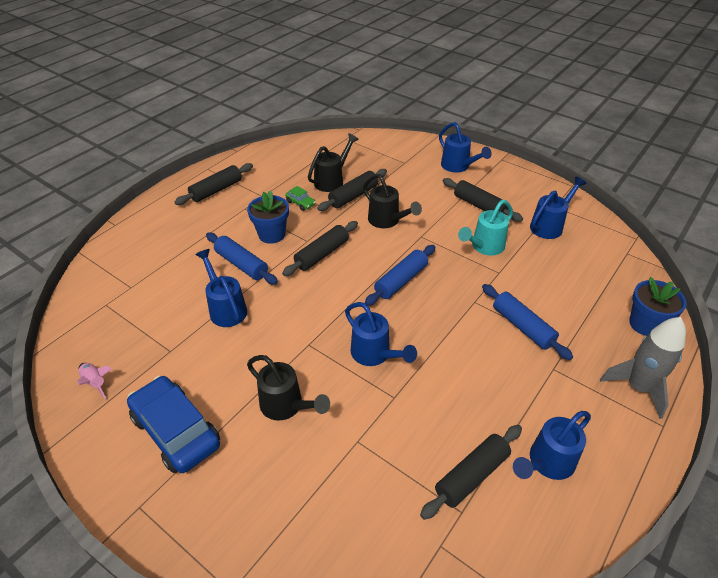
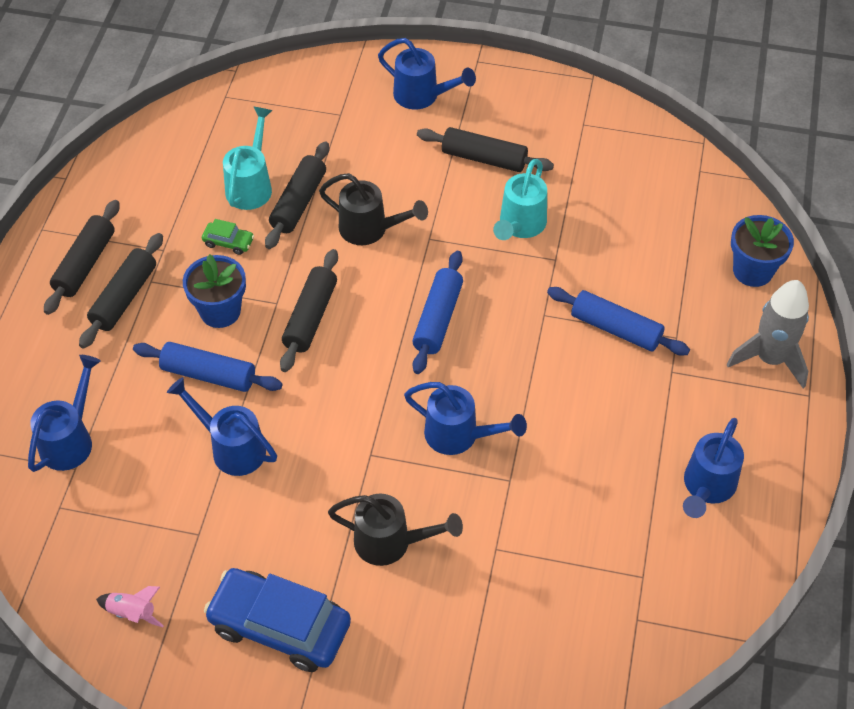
camera: 25 degrees left, 10 degrees up
black watering can [308,133,359,192] -> turquoise watering can [223,107,272,210]
black rolling pin [420,425,522,520] -> black rolling pin moved to [79,233,163,349]
blue watering can [530,177,587,239] -> blue watering can moved to [28,355,101,472]

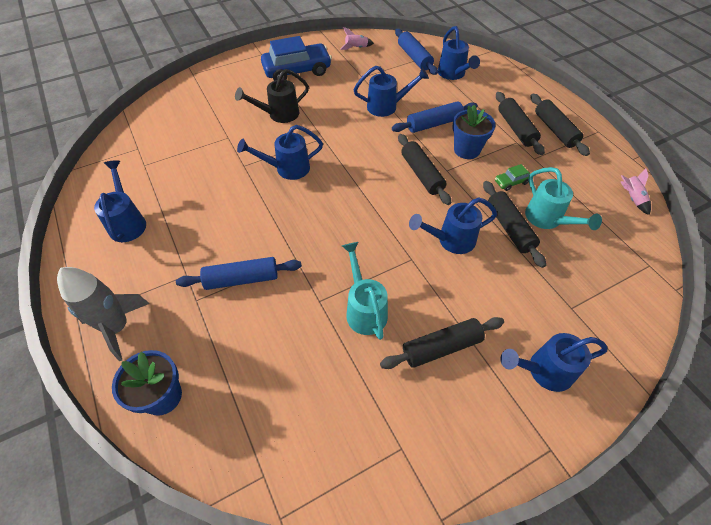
camera: 140 degrees right, 0 degrees up
black watering can [319,173,428,245] -> blue watering can [409,197,497,254]
blue rolling pin [412,251,463,374] -> blue rolling pin moved to [395,29,438,75]
none -> pink rocket [621,168,651,215]

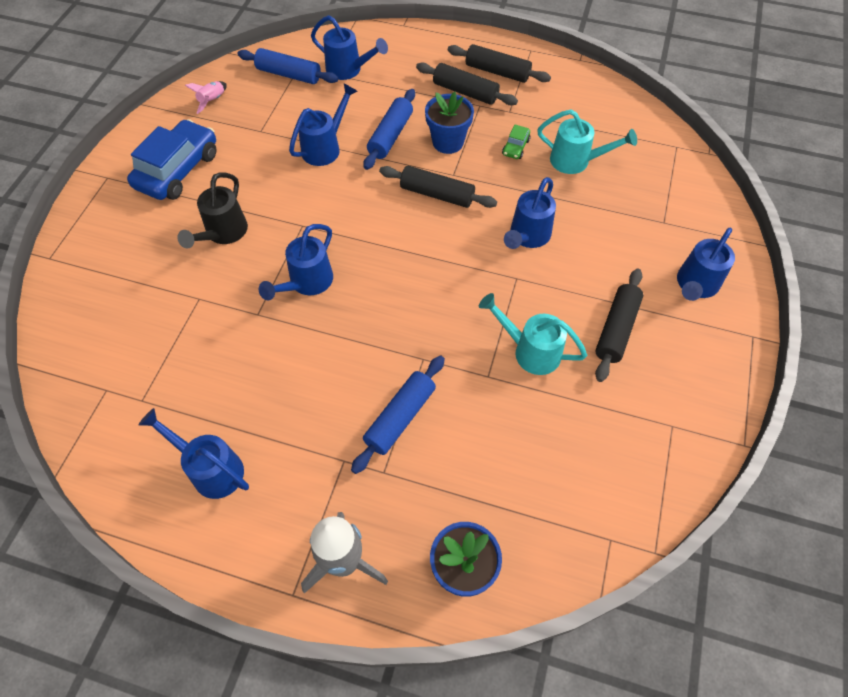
camera: 45 degrees left, 5 degrees up
black rolling pin [483,181,546,268] -> none
pink rocket [621,168,651,215] -> none

